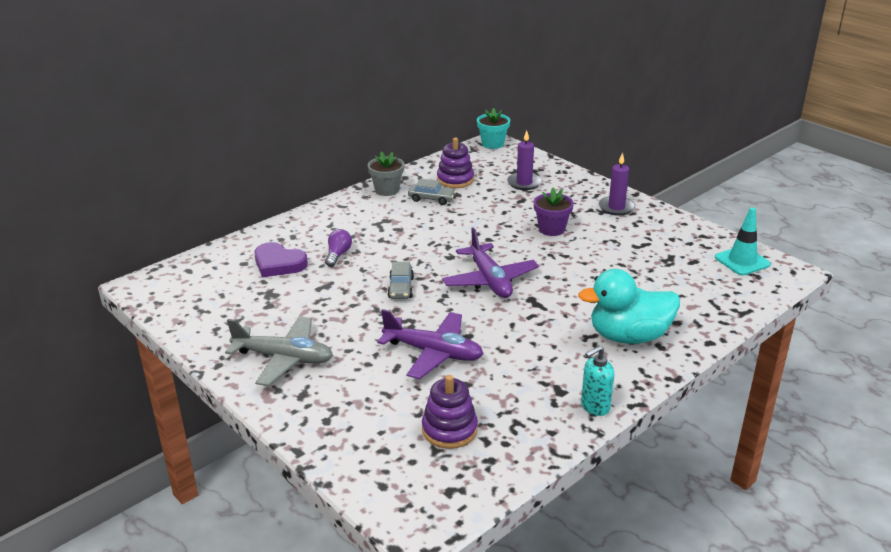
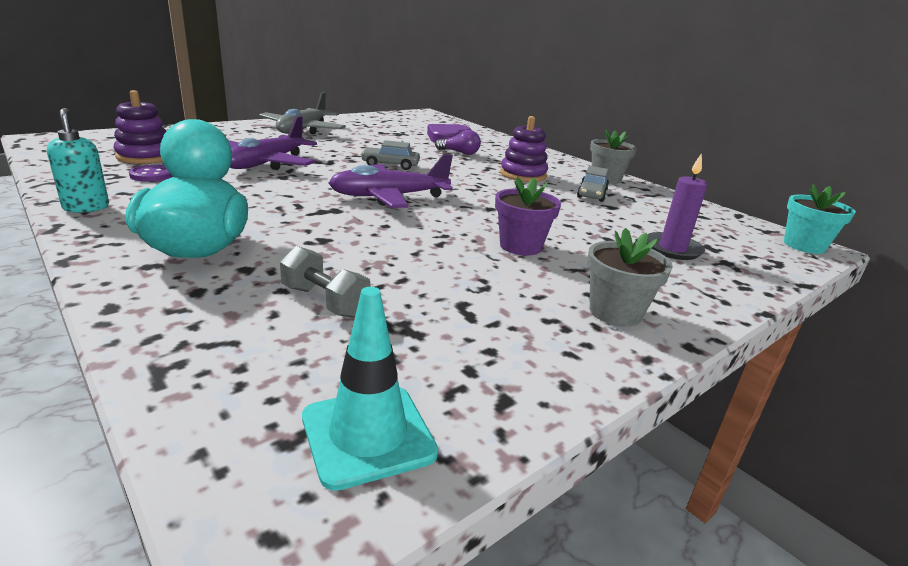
camera: 90 degrees right, 5 degrees down
purple stacking toy [437,138,474,188] -> purple stacking toy moved to [500,116,548,182]
purple candle [599,152,635,216] -> grey flower pot [587,228,673,327]
none -> purple button [129,165,173,182]
none -> grey dumbbell [280,246,370,318]

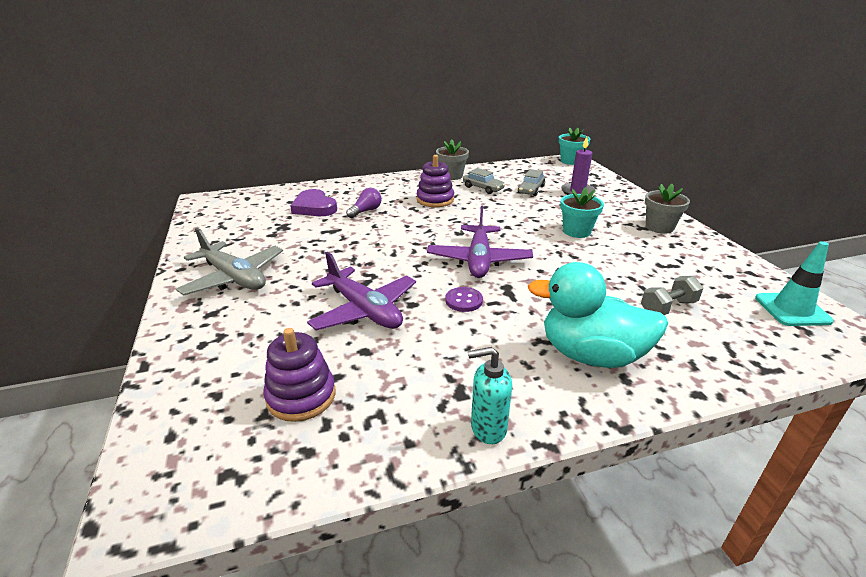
camera: 65 degrees left, 5 degrees up
purple button [129,165,173,182] -> purple button moved to [445,287,483,312]
grey car [360,140,420,170] -> grey car moved to [518,169,545,196]
purple flower pot [495,177,561,256] -> turquoise flower pot [560,187,604,238]

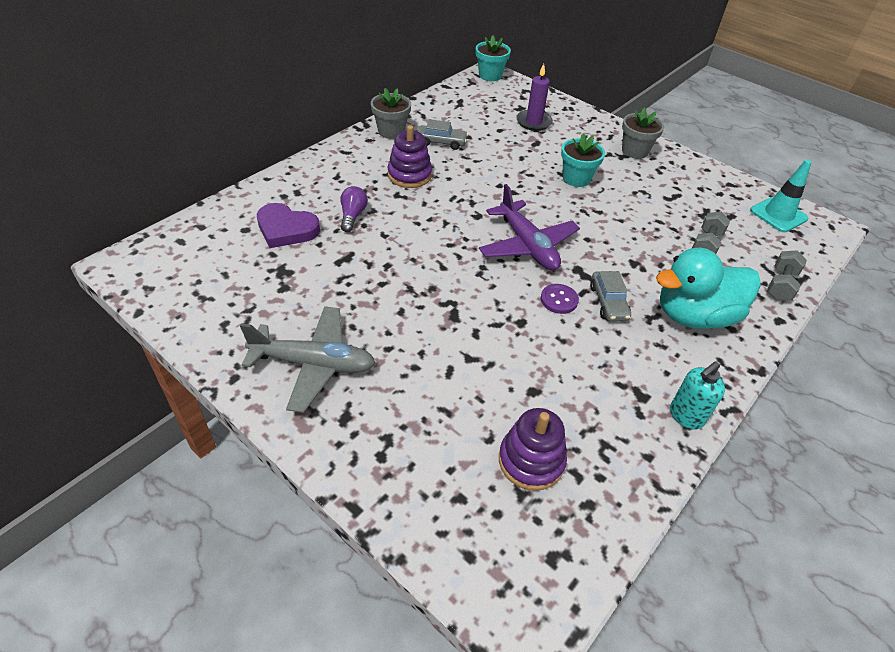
camera: 35 degrees left, 15 degrees up
purple plane [307,252,416,330] -> none
grey car [518,169,545,196] -> grey car moved to [590,271,631,321]
none -> grey dumbbell [767,250,807,301]

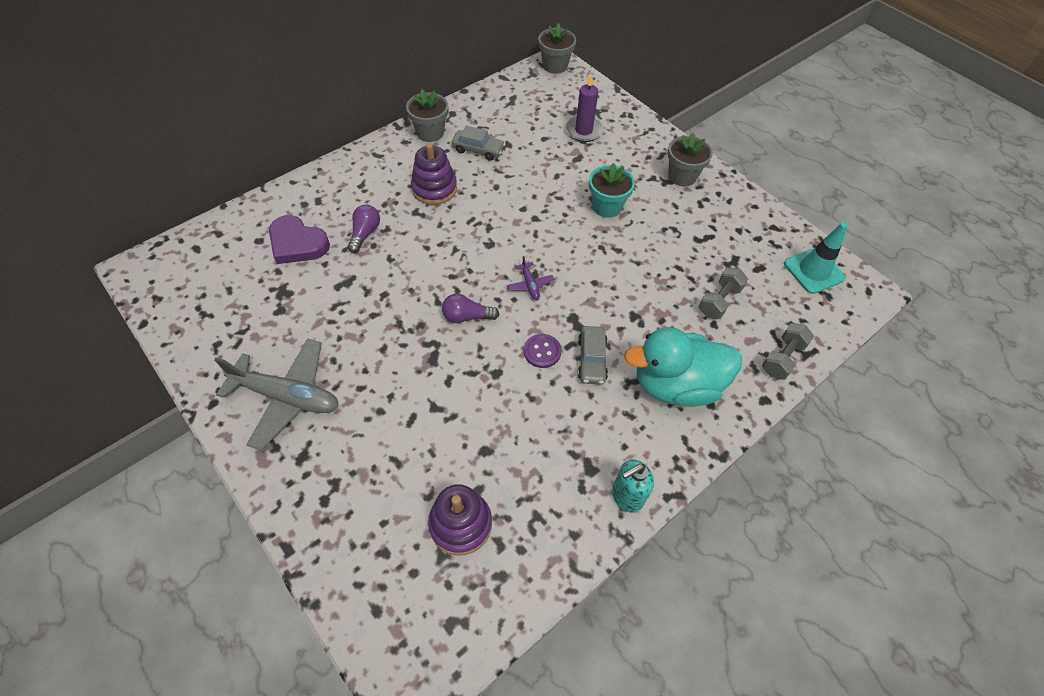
camera: 10 degrees right, 10 degrees up
turquoise flower pot [476,36,511,81] -> grey flower pot [538,23,576,74]
purple plane [479,184,580,271] -> purple plane [506,256,554,299], size x0.44
none -> purple light bulb [442,294,499,323]

